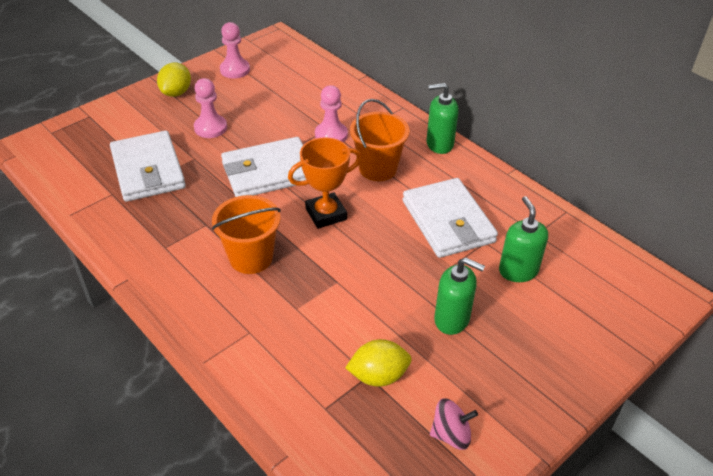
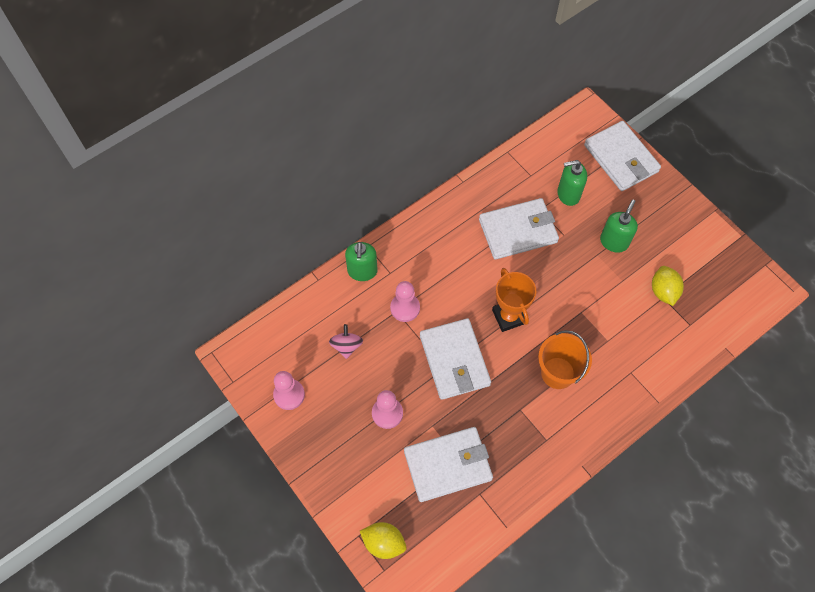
camera: 85 degrees left, 20 degrees up
yellow lemon [157,62,191,97] -> yellow lemon moved to [360,522,407,559]
orange bucket [350,99,410,181] -> none
green soap dispenser [427,83,459,154] -> green soap dispenser moved to [345,242,378,281]
pink spinning top [430,398,478,450] -> pink spinning top moved to [329,324,363,359]
none -> white wallet [584,121,661,191]

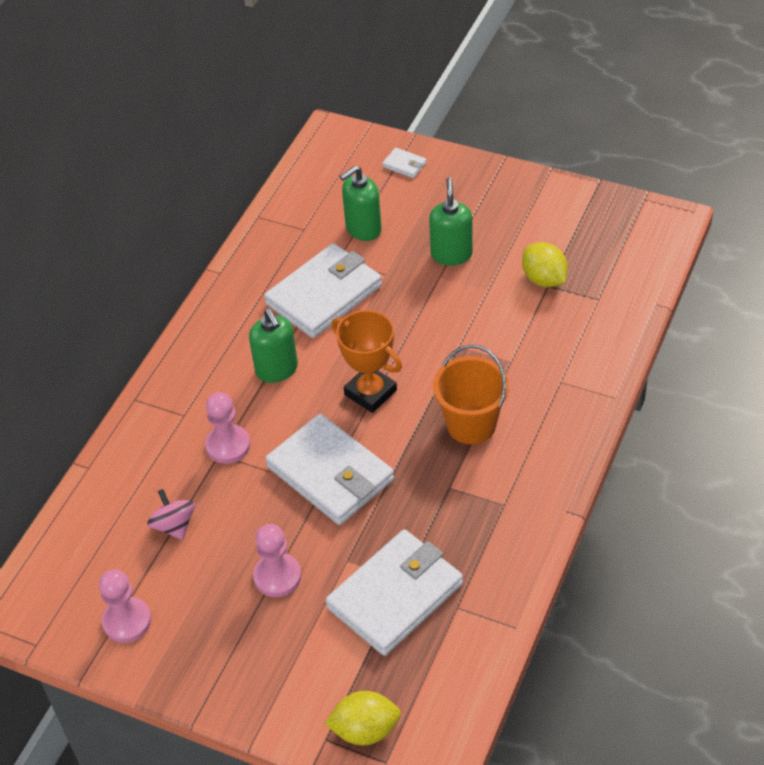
camera: 25 degrees left, 15 degrees down
green soap dispenser [345,242,378,281] -> green soap dispenser moved to [249,309,298,383]
white wallet [584,121,661,191] -> white wallet [382,148,427,178], size x0.40

